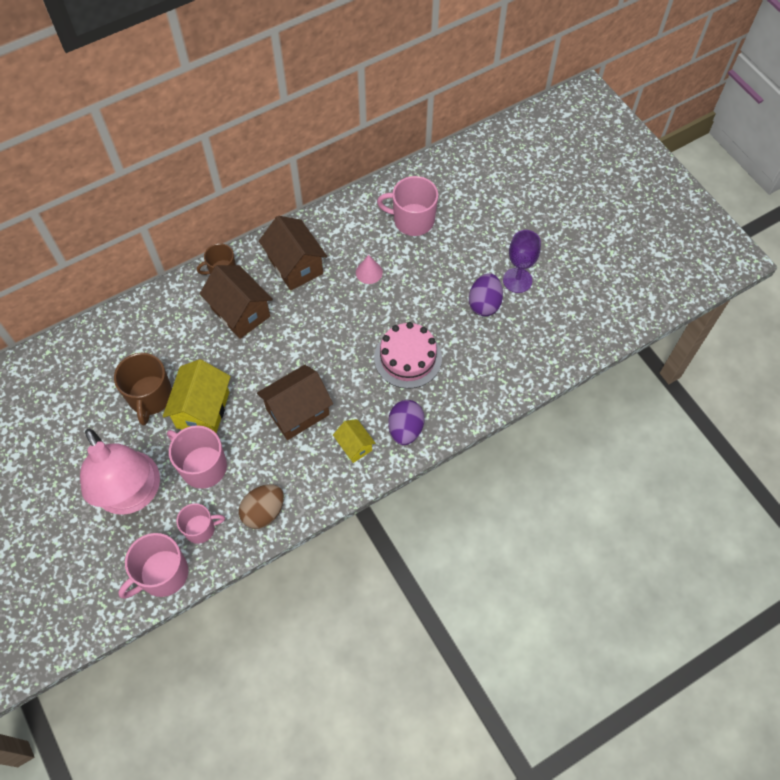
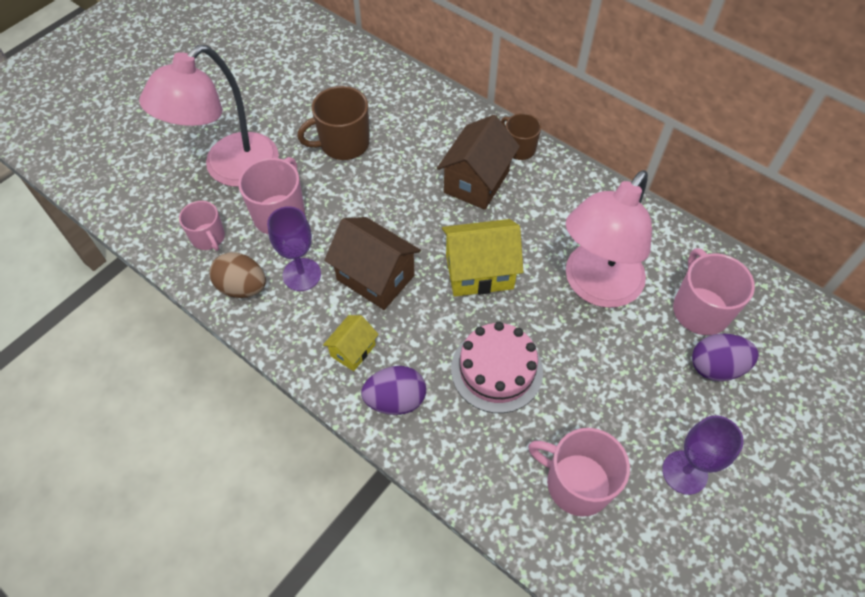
camera: 70 degrees right, 5 degrees down
pink mug [118,533,188,599] -> pink mug moved to [528,428,630,517]
yellow house [163,359,231,433] -> yellow house moved to [442,219,523,297]
brown house [259,216,327,291] -> none
pink cone [356,255,383,284] -> pink lamp [566,170,652,308]
purple egg [469,273,503,316] -> purple egg moved to [692,333,759,382]
none -> purple goblet [267,206,321,291]

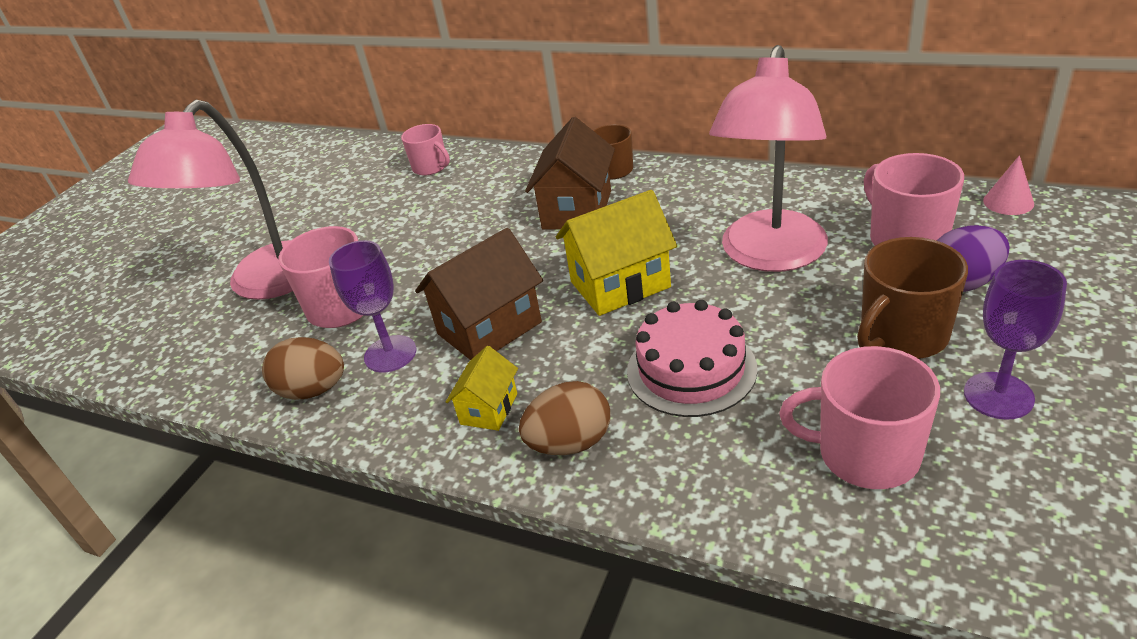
camera: 10 degrees left, 20 degrees down
pink mug [179,201,225,251] -> pink mug moved to [401,124,450,176]
brown mug [297,86,370,160] -> brown mug moved to [857,237,968,359]
brown house [324,217,421,310] -> brown house turned 60 degrees counterclockwise [415,228,543,360]
purple egg [361,366,426,415] -> brown egg [519,381,610,455]
none -> pink cone [983,155,1034,215]

